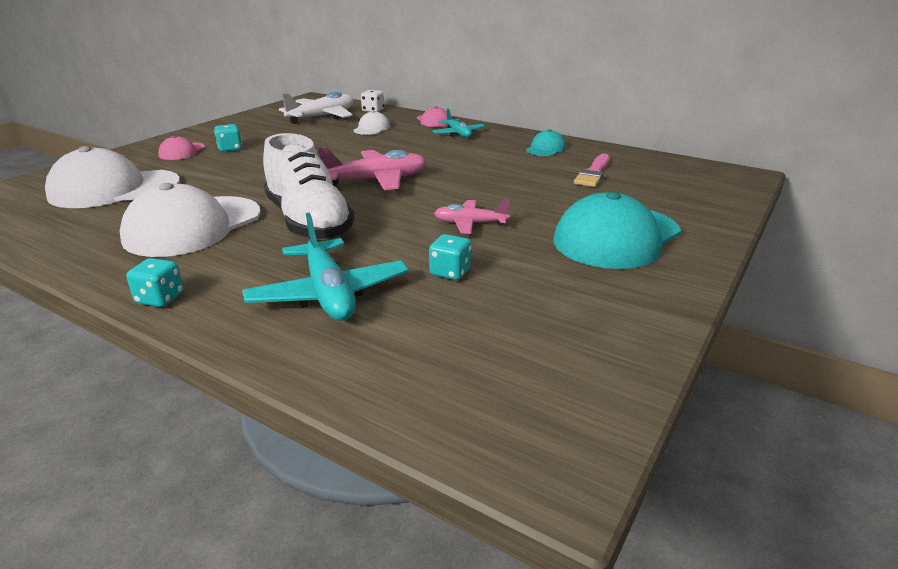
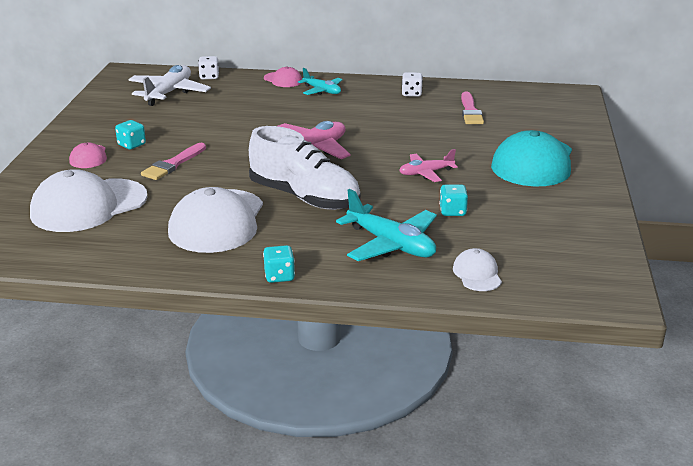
camera: 25 degrees left, 0 degrees up
white cap [353,111,390,135] -> white cap moved to [453,248,502,291]
turquoise cap [526,129,566,156] -> white dice [402,72,423,97]
none -> pink brush [141,143,206,180]

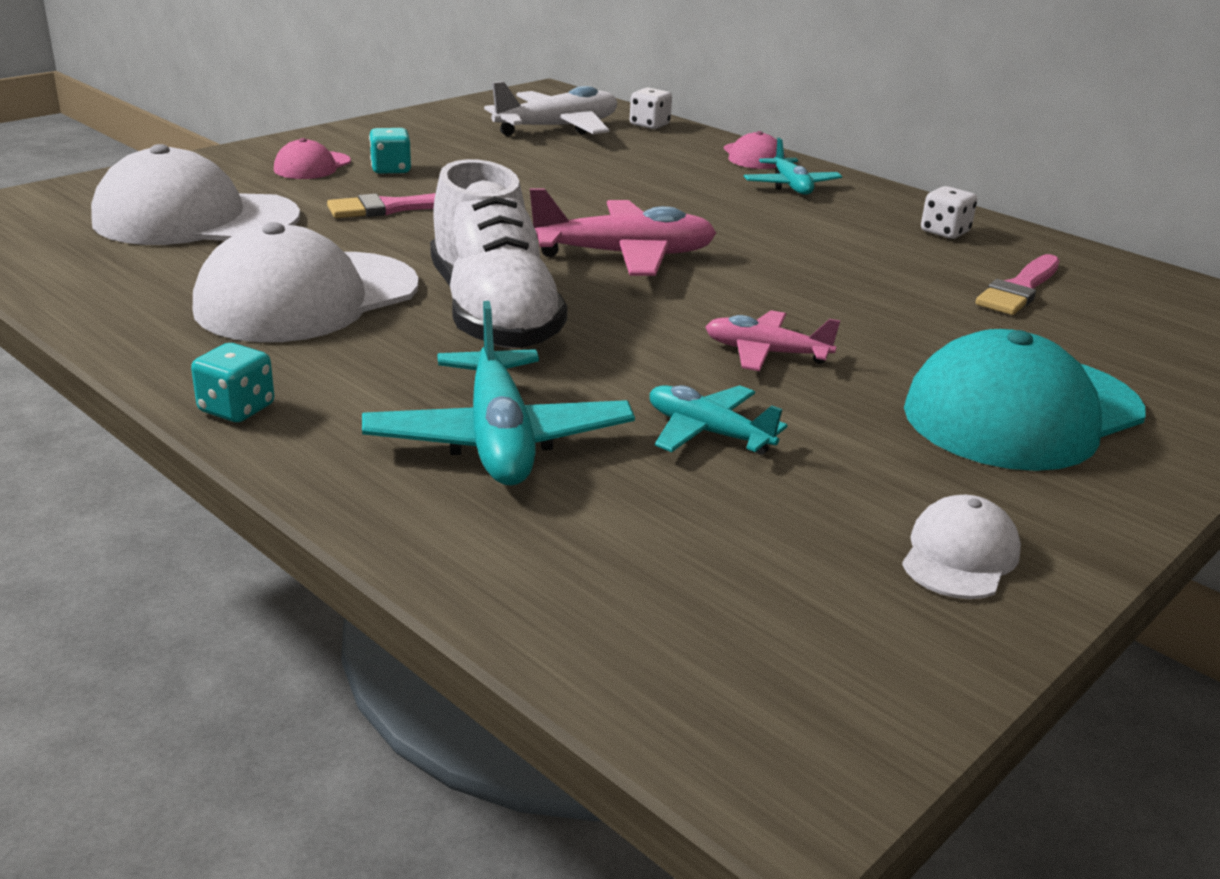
camera: 35 degrees right, 0 degrees up
turquoise dice [439,184,468,216] -> turquoise plane [650,385,788,455]
white cap [453,248,502,291] -> white cap moved to [902,495,1021,599]

